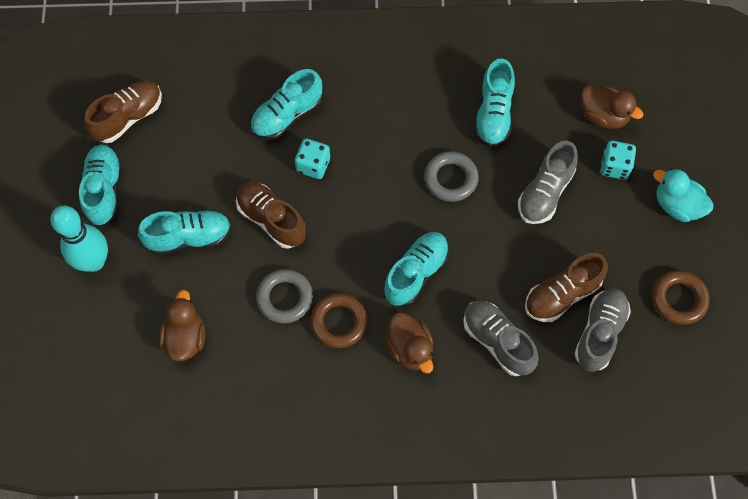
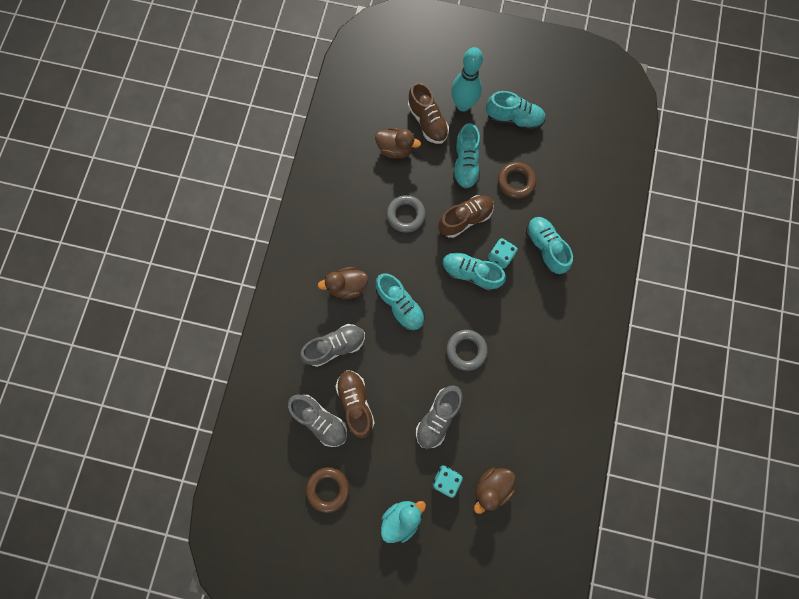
camera: 105 degrees right, 10 degrees up
brown shoe [85,80,162,143] -> brown shoe moved to [408,82,449,144]
brown ring [310,293,368,348] -> brown ring moved to [498,162,536,199]
turquoise shoe [474,58,515,147] -> turquoise shoe moved to [442,252,506,292]
grey shoe [518,141,578,224] -> grey shoe turned 105 degrees counterclockwise [416,385,463,449]

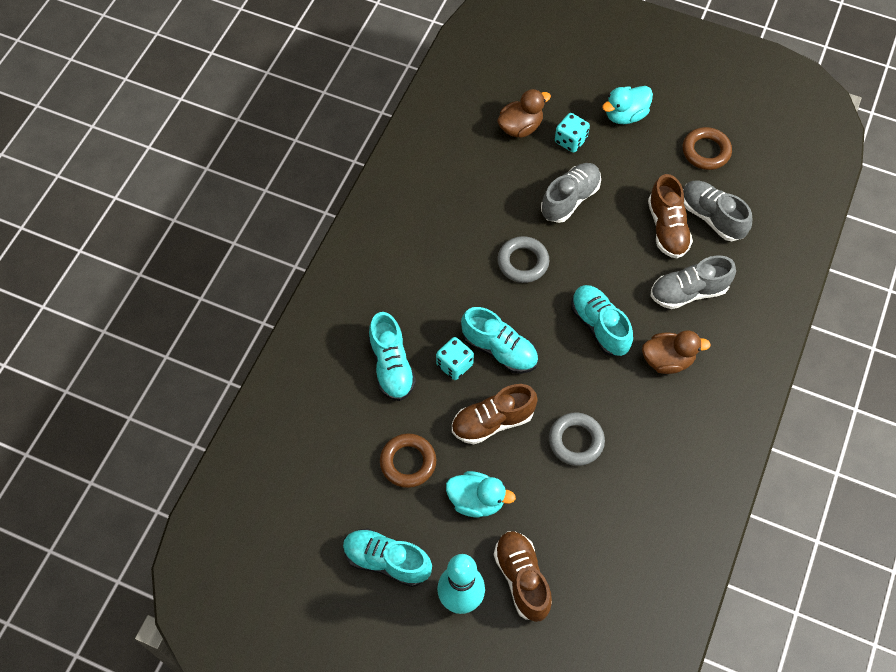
camera: 170 degrees left, 15 degrees down
brown duck [375,128,421,159] -> none
turquoise shoe [453,123,480,190] -> turquoise duck [446,471,516,517]

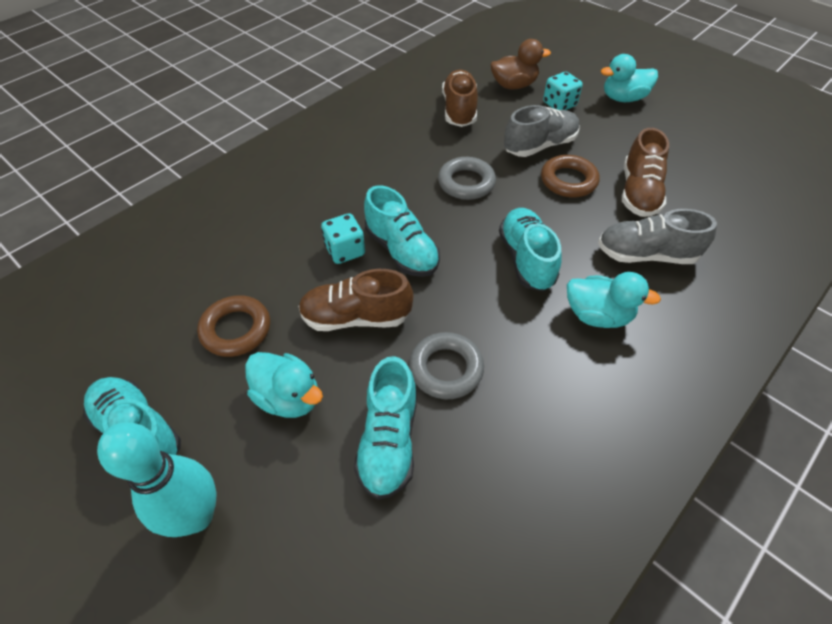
camera: 20 degrees right, 10 degrees down
turquoise shoe [368,312,416,401] -> turquoise shoe moved to [354,356,417,500]
brown shoe [494,531,552,622] -> brown shoe moved to [442,69,478,127]
brown duck [642,330,711,374] -> turquoise duck [567,272,661,328]
brown ring [683,127,732,170] -> brown ring moved to [541,155,600,197]
grey shoe [683,180,752,241] -> none

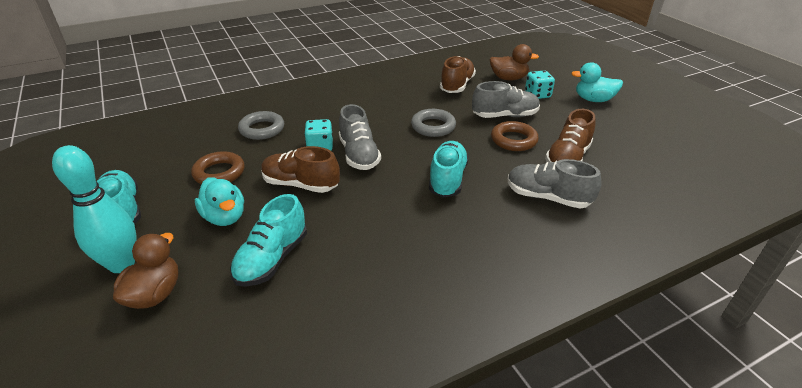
camera: 20 degrees right, 15 degrees down
turquoise shoe [364,186,440,277] -> grey shoe [339,104,381,170]
grey ring [409,332,484,399] -> grey ring moved to [238,111,284,140]
turquoise duck [567,272,661,328] -> none
none -> brown duck [113,233,178,309]

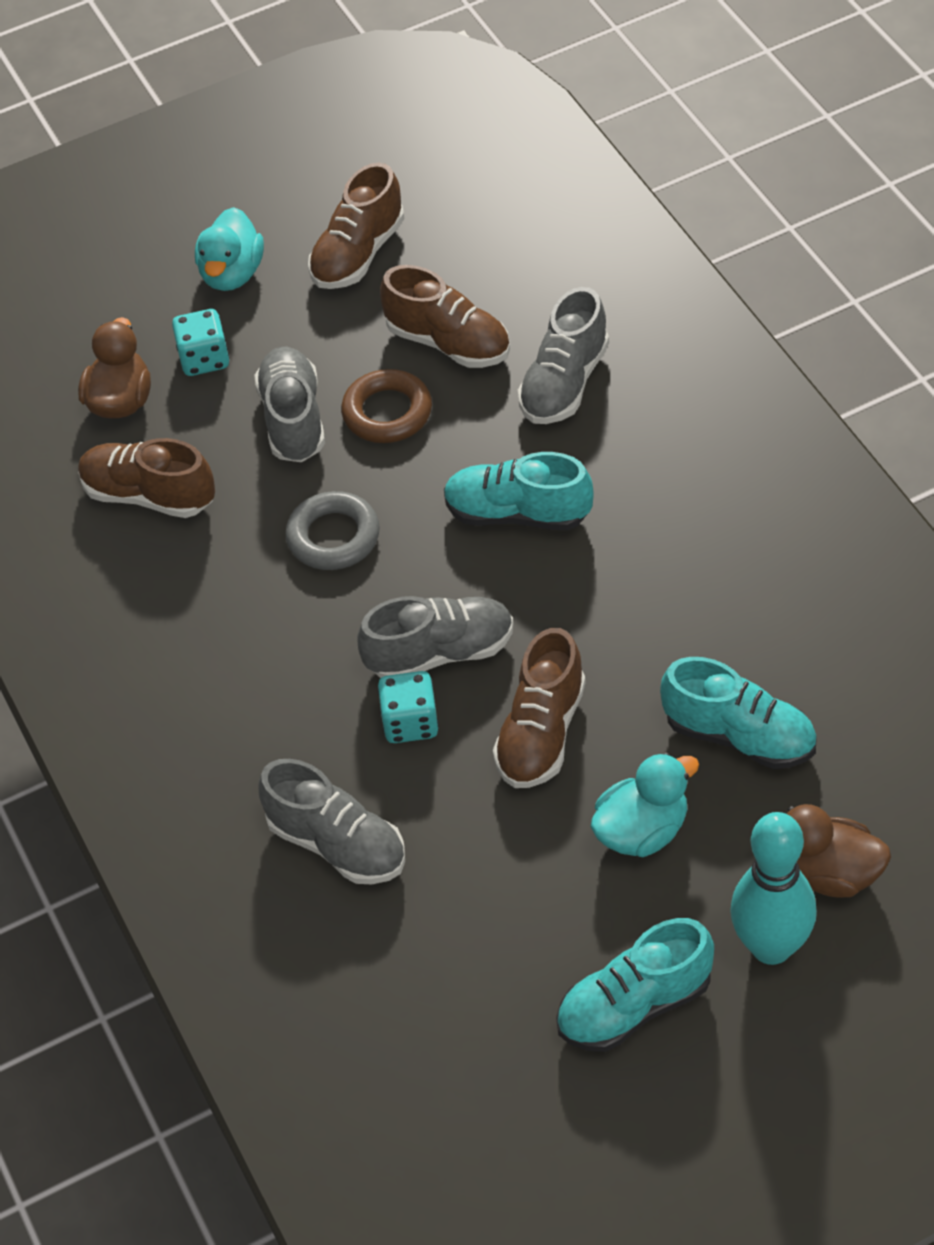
camera: 85 degrees left, 15 degrees up
brown ring [191,151,245,184] -> none
grey ring [238,111,284,140] -> grey shoe [258,759,405,884]
none -> brown shoe [308,162,404,289]

